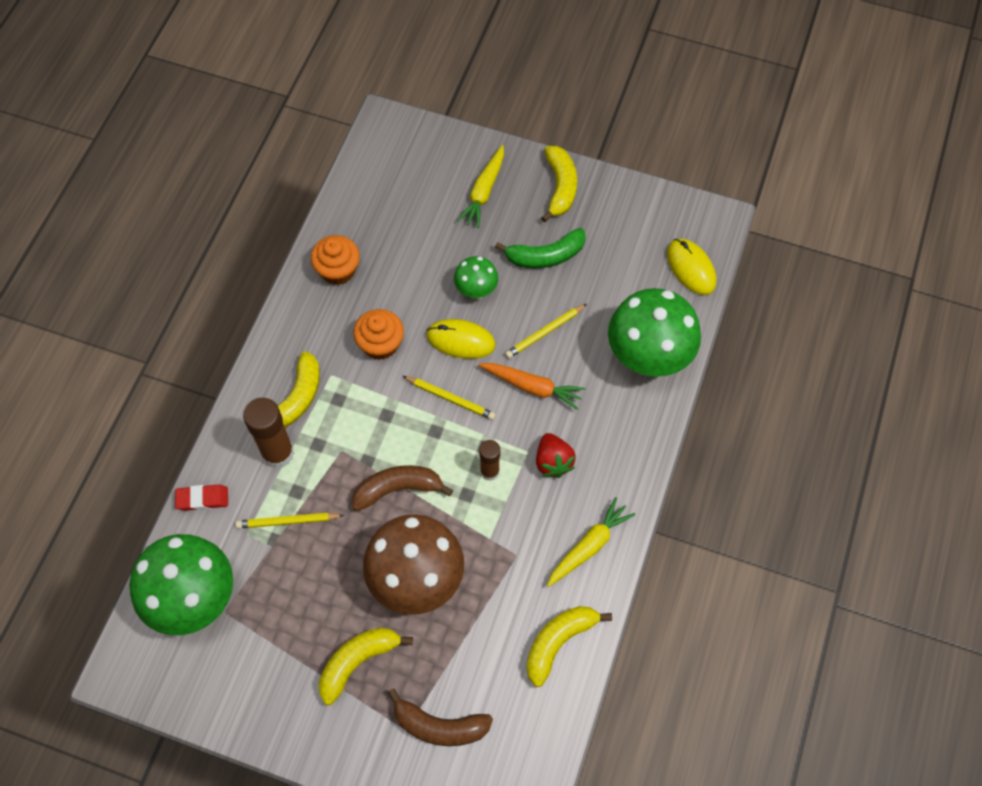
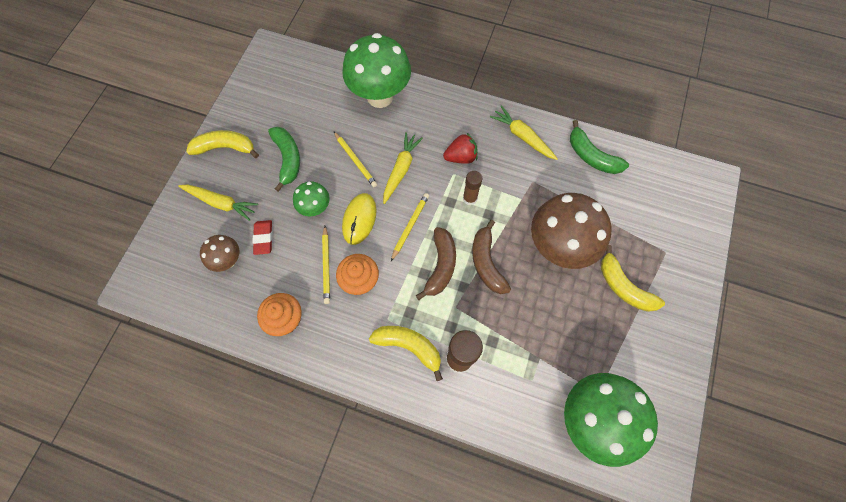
camera: 90 degrees left, 5 degrees up
red eraser [175,485,228,511] -> red eraser moved to [253,220,273,255]
yellow pencil [235,513,344,529] -> yellow pencil moved to [322,226,330,304]
brown banana [388,688,493,746] -> brown banana moved to [416,227,456,300]
orange carrot [478,363,585,410] -> yellow carrot [383,132,423,204]
yellow banana [526,606,612,687] -> green banana [570,120,629,174]
yellow mouse [667,239,716,295] -> none
none -> brown mushroom [200,235,240,272]

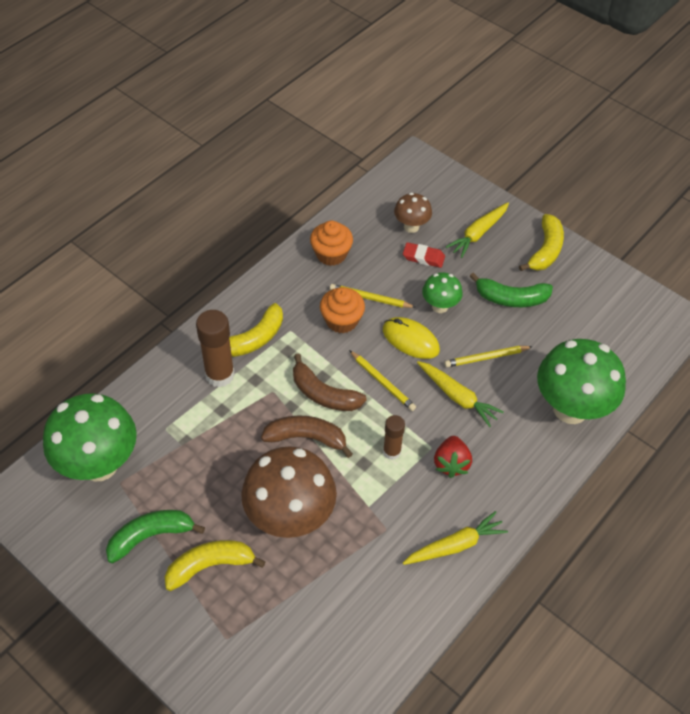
camera: 110 degrees right, 15 degrees down
green banana [570,120,629,174] -> green banana moved to [106,510,205,563]

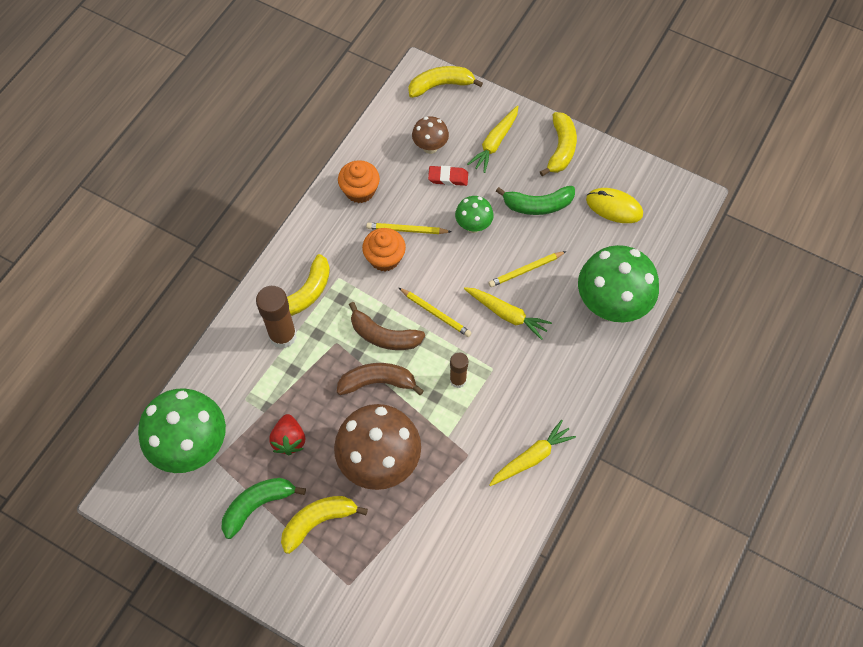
camera: 10 degrees left, 10 degrees up
yellow mouse [383,317,440,359] -> yellow mouse moved to [586,188,643,223]
red strawberry [434,436,472,478] -> red strawberry moved to [269,414,305,455]
none -> yellow banana [408,66,483,98]

